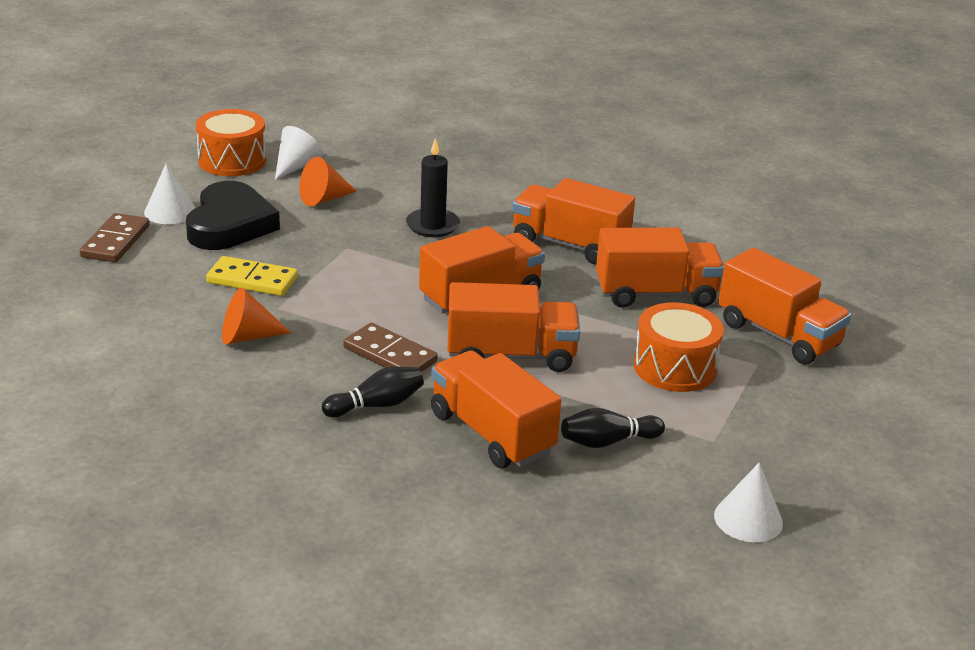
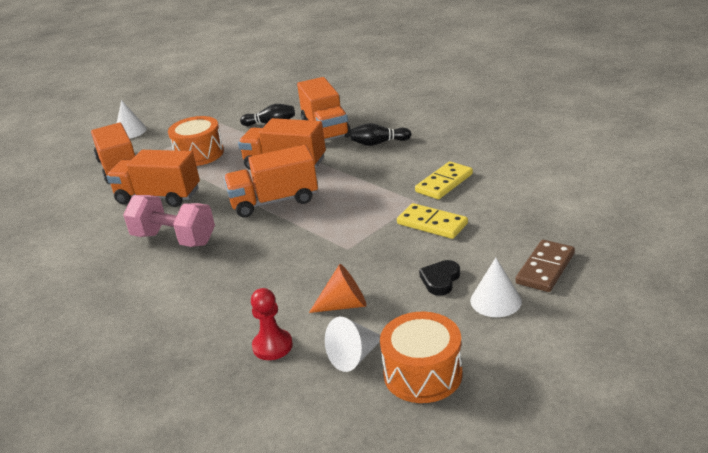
camera: 155 degrees left, 0 degrees up
black heart [186,181,280,250] -> black heart [419,260,460,296], size x0.48
orange cone [222,287,291,345] -> yellow domino [415,161,473,199]
brown domino [343,323,438,372] -> none
black candle [406,138,460,237] -> none
orange truck [512,178,635,264] -> pink dumbbell [123,195,215,247]
white cone [714,462,783,542] -> white cone moved to [117,100,147,139]
none -> red pawn [251,288,293,360]

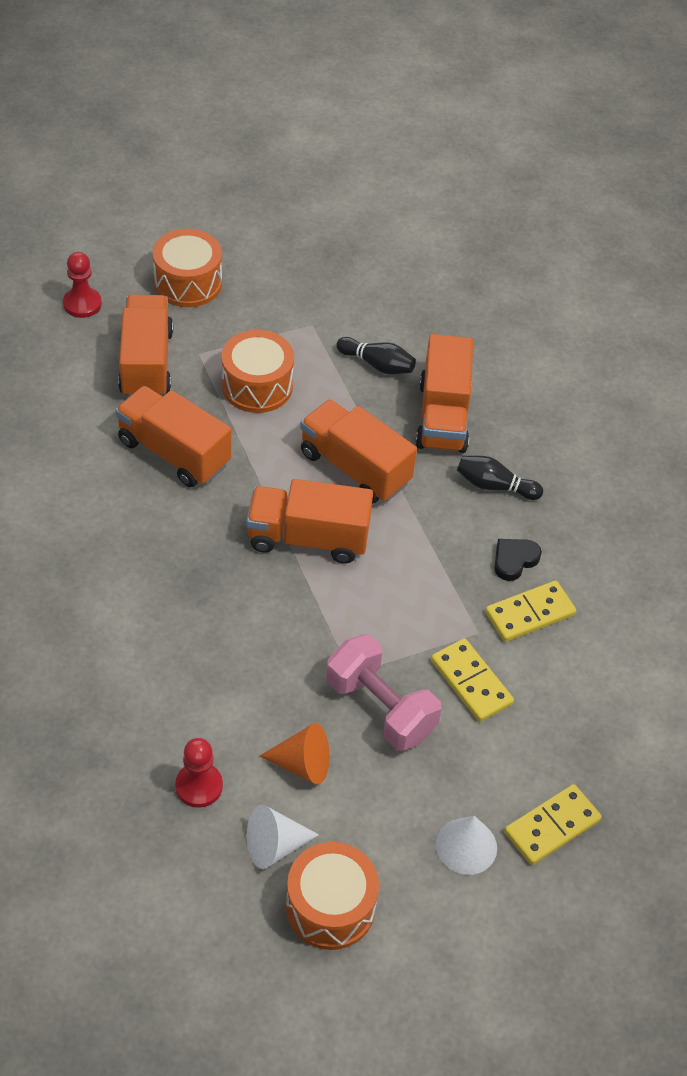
camera: 15 degrees right, 20 degrees up
white cone [117,100,147,139] -> orange drum [153,229,222,307]
pink dumbbell [123,195,215,247] -> pink dumbbell moved to [326,634,441,751]
black heart [419,260,460,296] -> black heart moved to [494,539,542,581]
brown domino [516,240,575,292] -> yellow domino [504,784,602,865]
none -> red pawn [63,252,102,318]

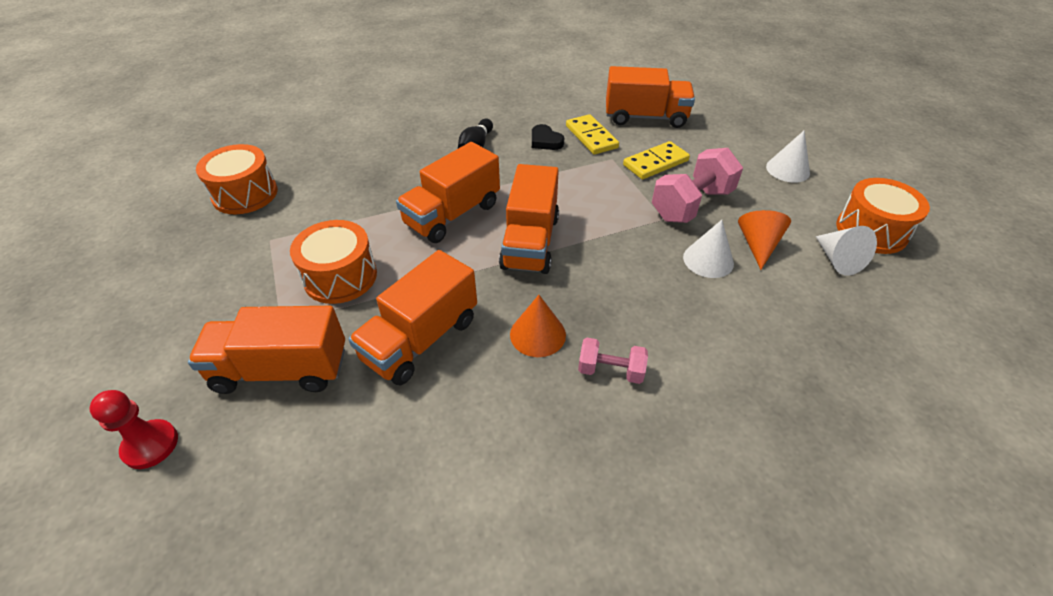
camera: 85 degrees left, 5 degrees down
orange drum [153,229,222,307] -> orange drum moved to [196,144,278,214]
red pawn [175,738,223,808] -> none
black bowling pin [336,337,416,375] -> none
orange truck [416,334,473,453] -> orange truck moved to [606,66,695,128]
yellow domino [504,784,602,865] -> none
none -> orange cone [510,295,566,357]
none -> pink dumbbell [578,338,648,384]
none -> white cone [683,220,734,278]

